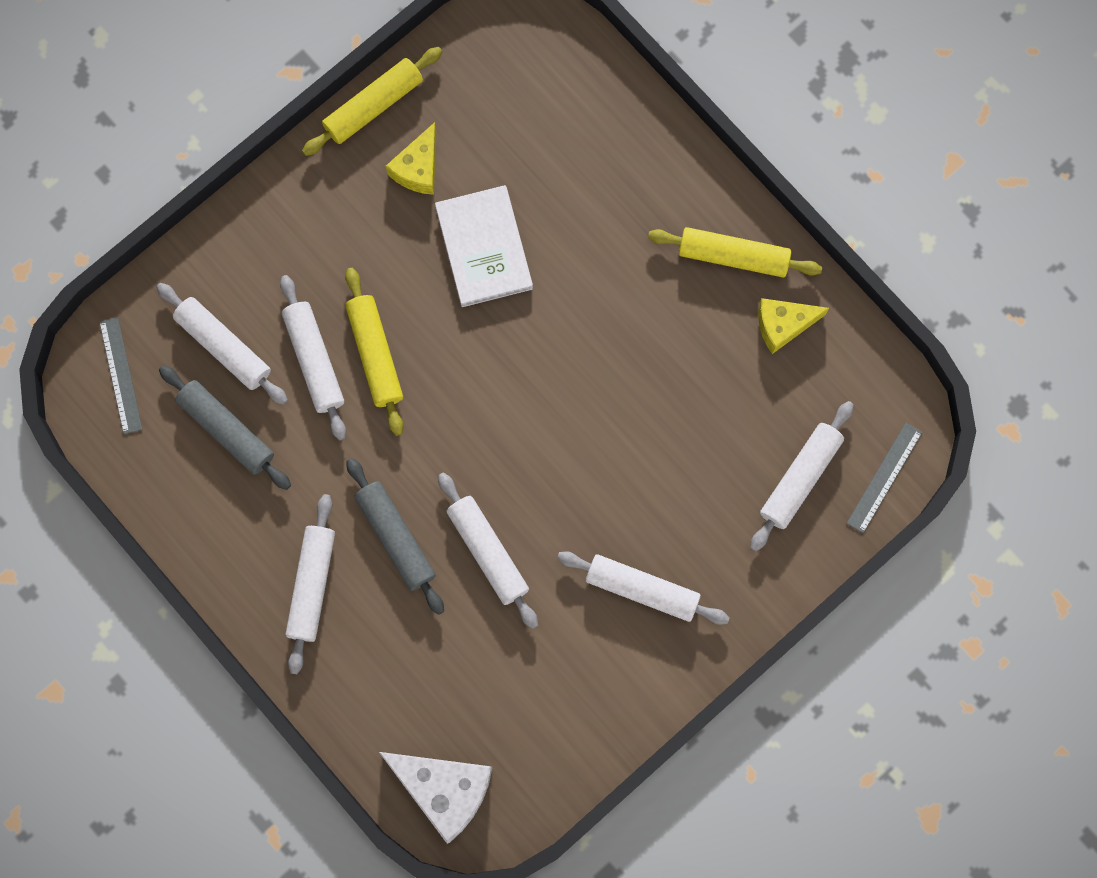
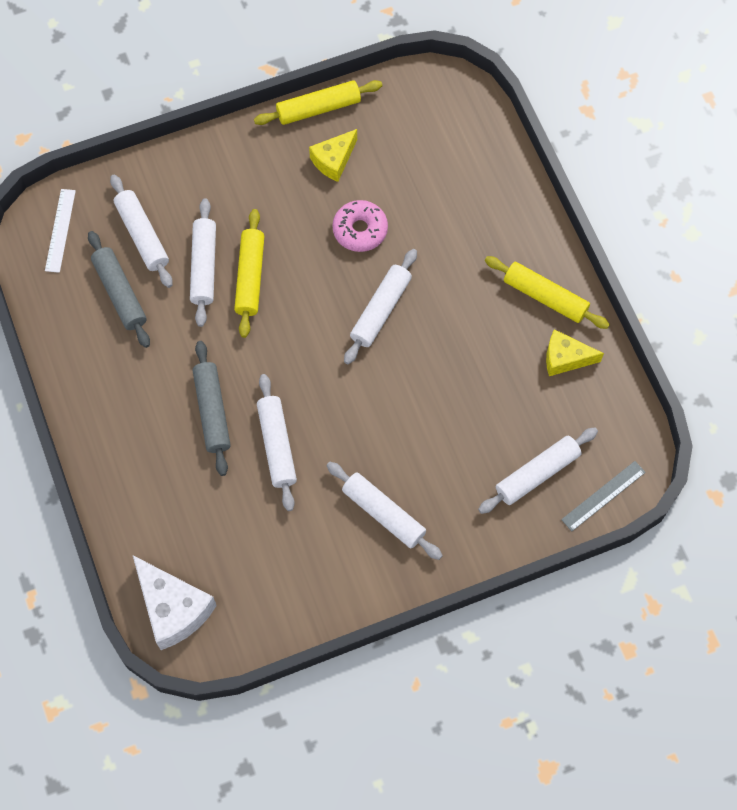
camera: 20 degrees right, 10 degrees down
grey ruler [99,317,142,434] -> white ruler [45,189,76,273]
white rolling pin [286,494,335,674] -> white rolling pin moved to [344,249,417,364]
white book [435,185,533,307] -> pink donut [332,200,388,252]

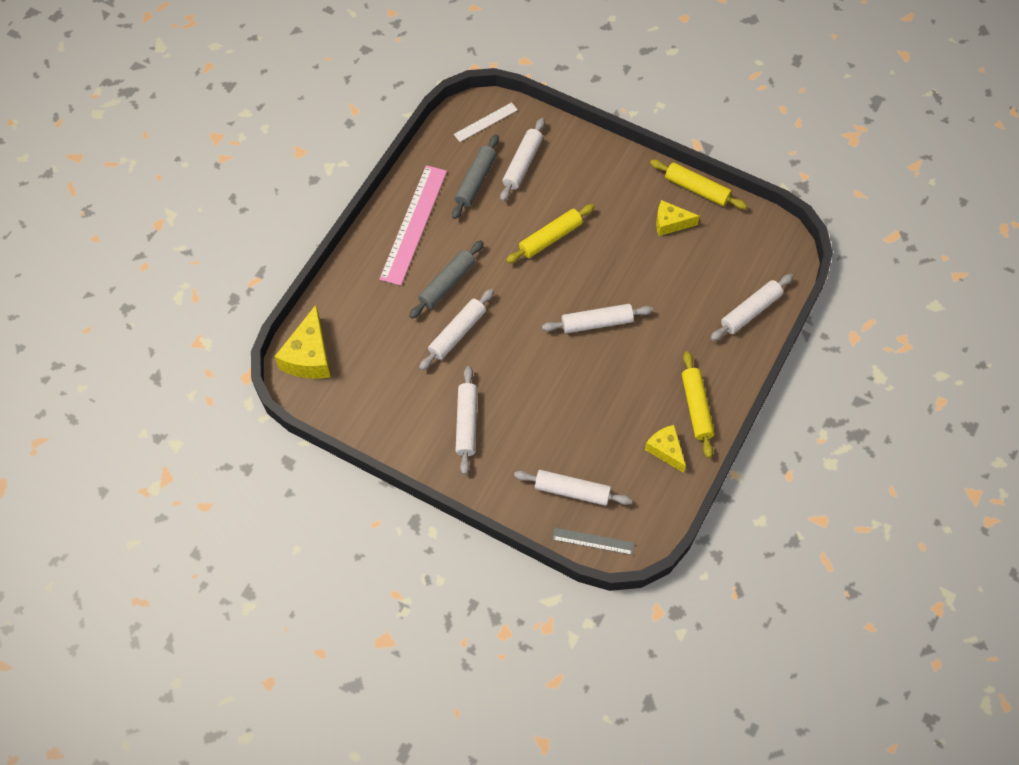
camera: 50 degrees right, 5 degrees down
white cheese [133,555,217,650] -> yellow cheese [275,305,331,379]
white rolling pin [190,198,216,327] -> white rolling pin moved to [710,274,793,341]
pink donut [332,200,388,252] -> none
none -> pink ruler [379,165,447,286]

